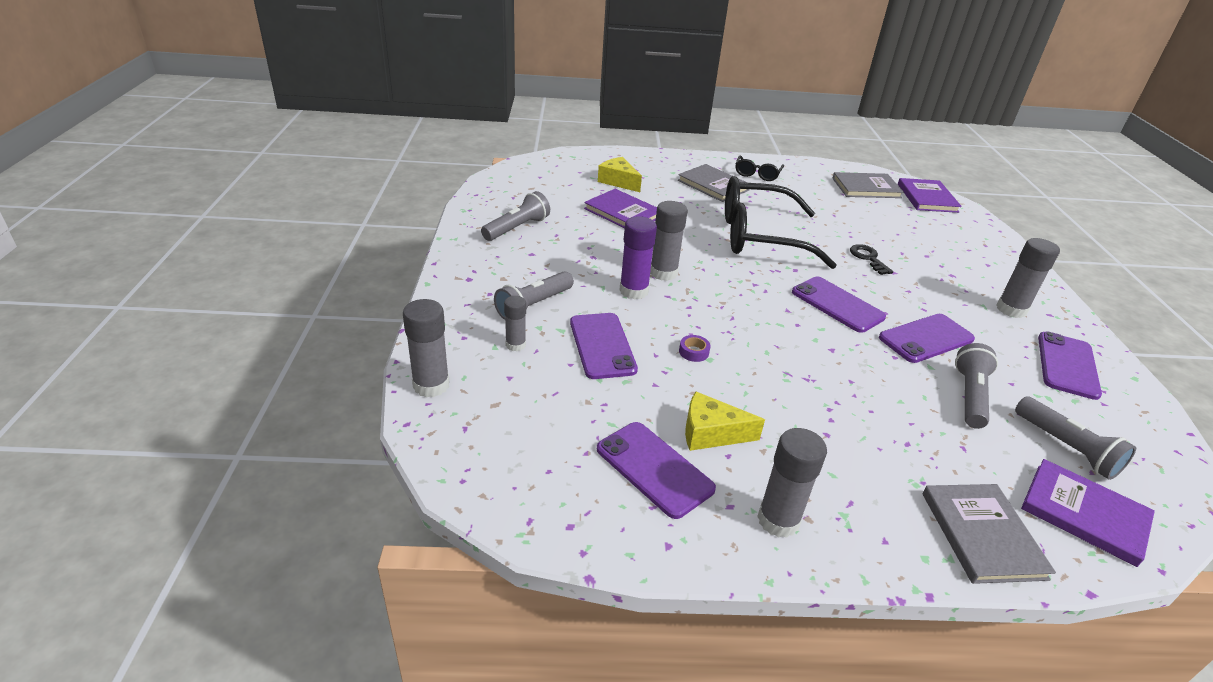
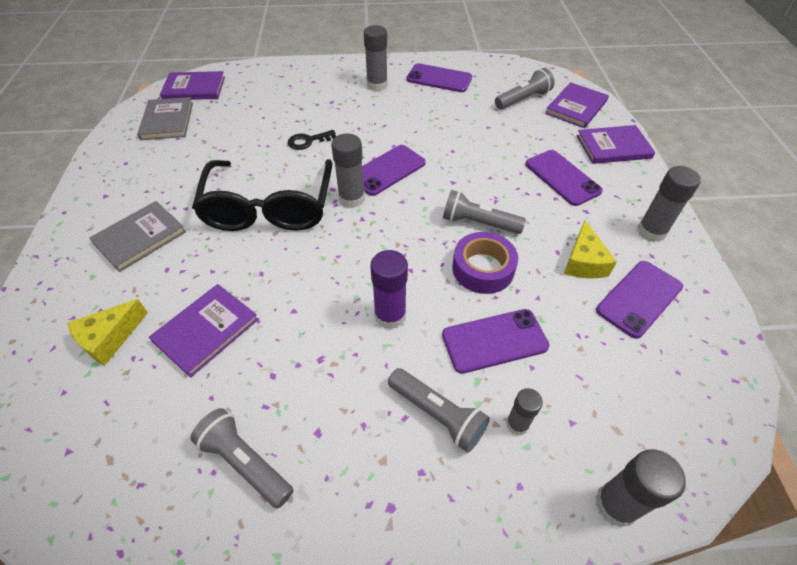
camera: 90 degrees left, 15 degrees up
grey glue stick [650,201,688,281] -> grey glue stick moved to [331,133,365,208]
purple tape [679,335,711,362] -> purple tape [452,232,518,294], size x2.26
black glasses [736,156,784,181] -> none
purple phone [879,314,975,363] -> purple phone moved to [525,150,603,206]
grey book [922,484,1056,584] -> purple book [576,125,655,164]
grey flashlight [955,343,998,429] -> grey flashlight moved to [443,190,526,234]

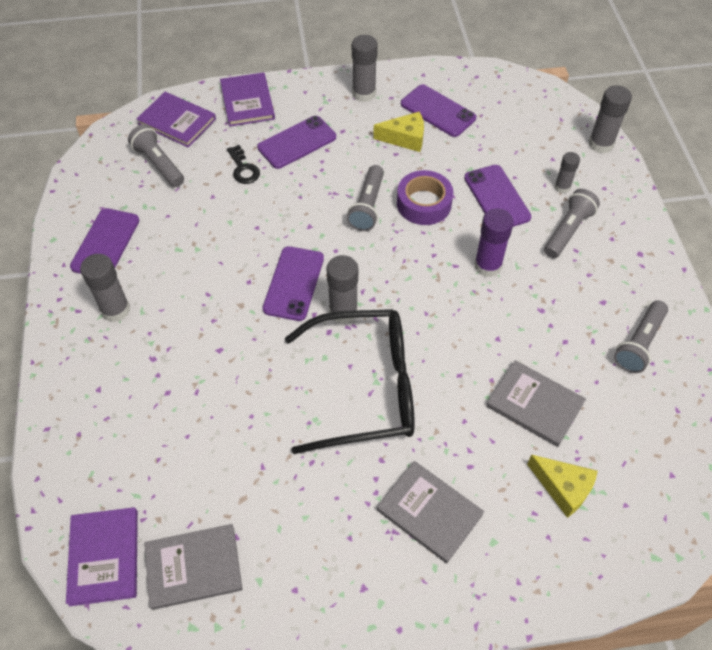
camera: 95 degrees left, 5 degrees up
purple book [149,284,259,377] -> grey book [486,360,586,447]
black key [288,130,336,150] -> black key moved to [227,145,260,184]
purple phone [362,145,426,196] -> purple phone turned 60 degrees clockwise [263,246,324,321]

